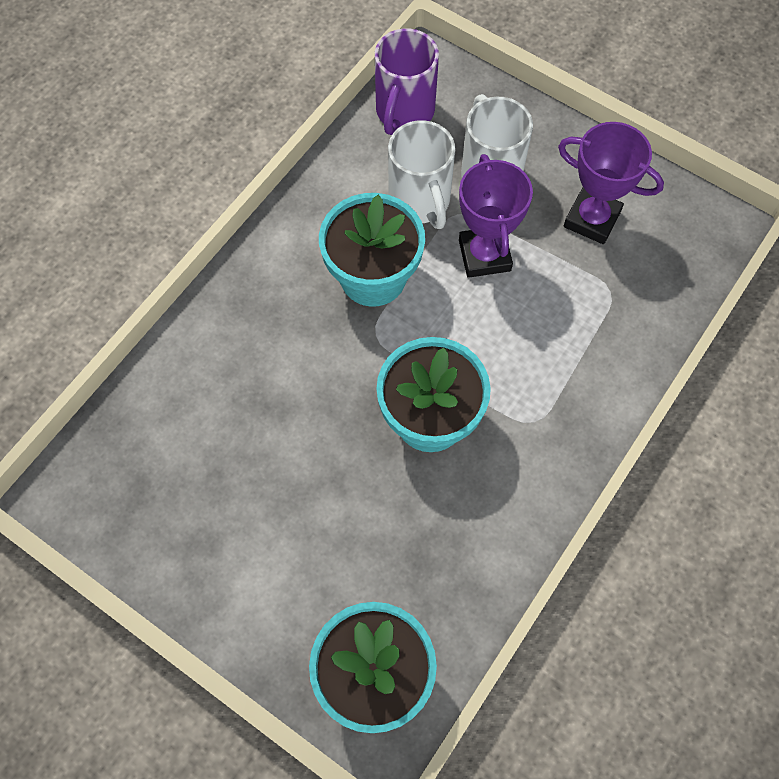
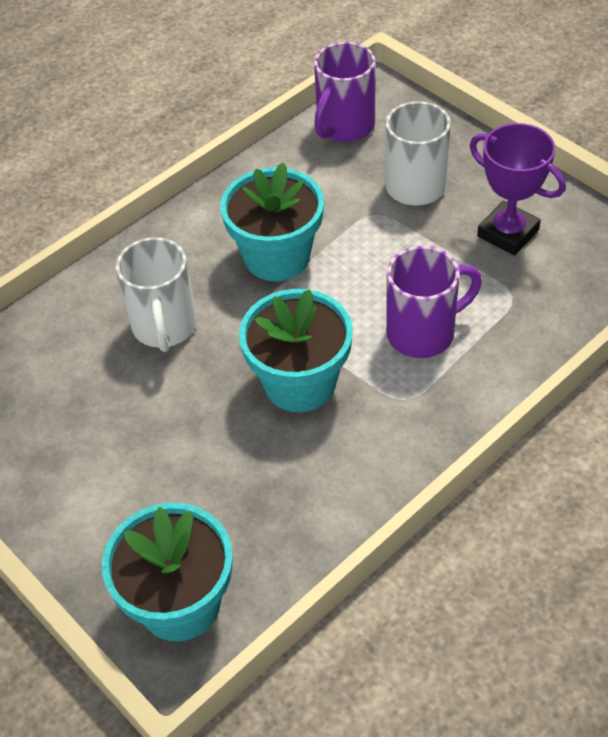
camera: 15 degrees right, 15 degrees down
white mug [388,120,455,229] -> white mug moved to [116,237,197,352]
purple trophy [459,154,533,278] -> none
none -> purple mug [386,246,482,358]

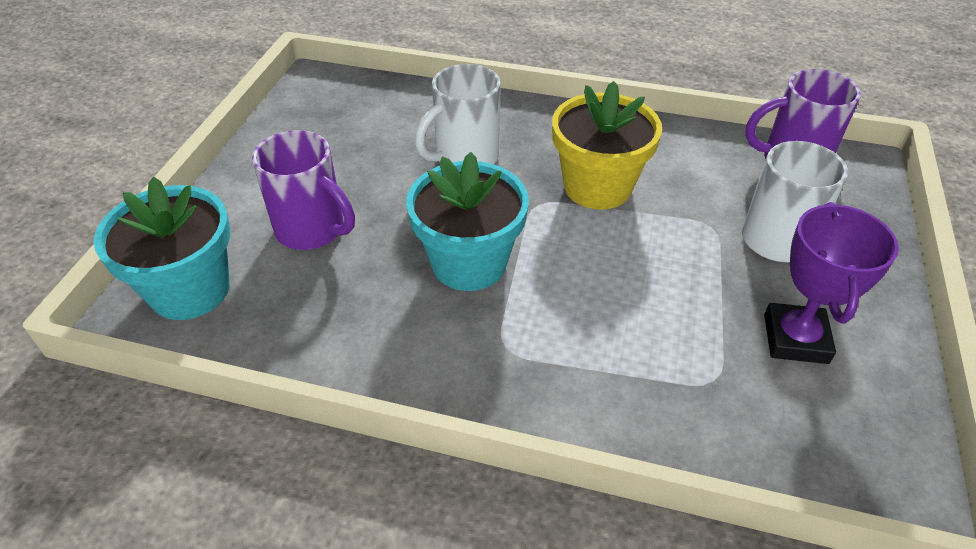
camera: 55 degrees right, 5 degrees down
turquoise flower pot [220,162,324,281] -> yellow flower pot [552,81,662,210]
purple mug [386,246,482,358] -> purple mug moved to [252,130,355,250]

